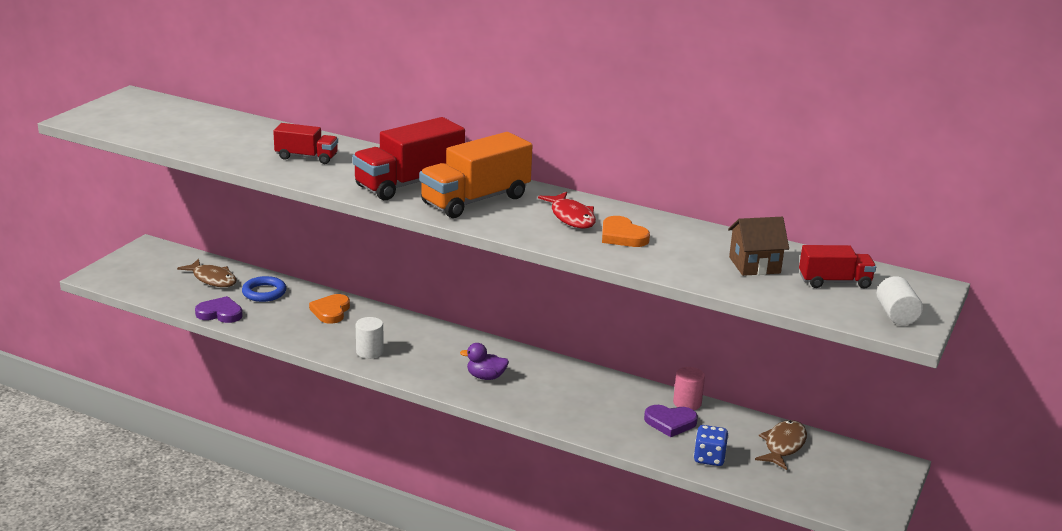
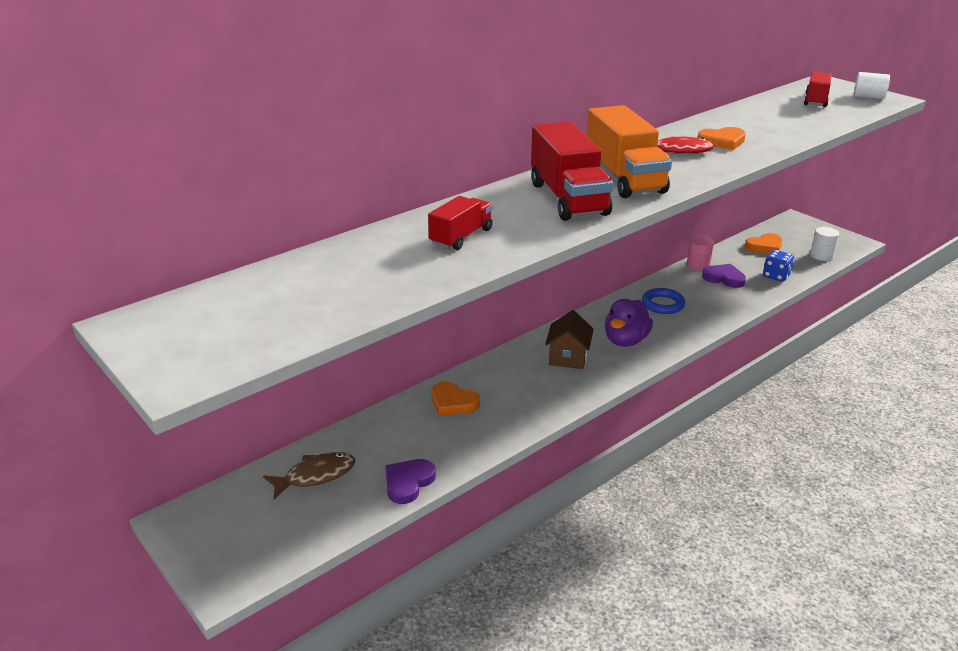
camera: 65 degrees left, 5 degrees up
blue ring [242,276,286,302] -> blue ring moved to [642,288,685,314]
white cylinder [356,317,384,359] -> white cylinder moved to [810,227,839,261]
purple duck [460,343,509,380] -> purple duck [605,299,653,347], size x1.51
purple heart [644,405,698,437] -> purple heart turned 90 degrees counterclockwise [702,264,746,288]
brown house [728,217,789,276] -> brown house moved to [545,310,594,369]
brown fish [755,420,807,470] -> orange heart [745,233,782,254]

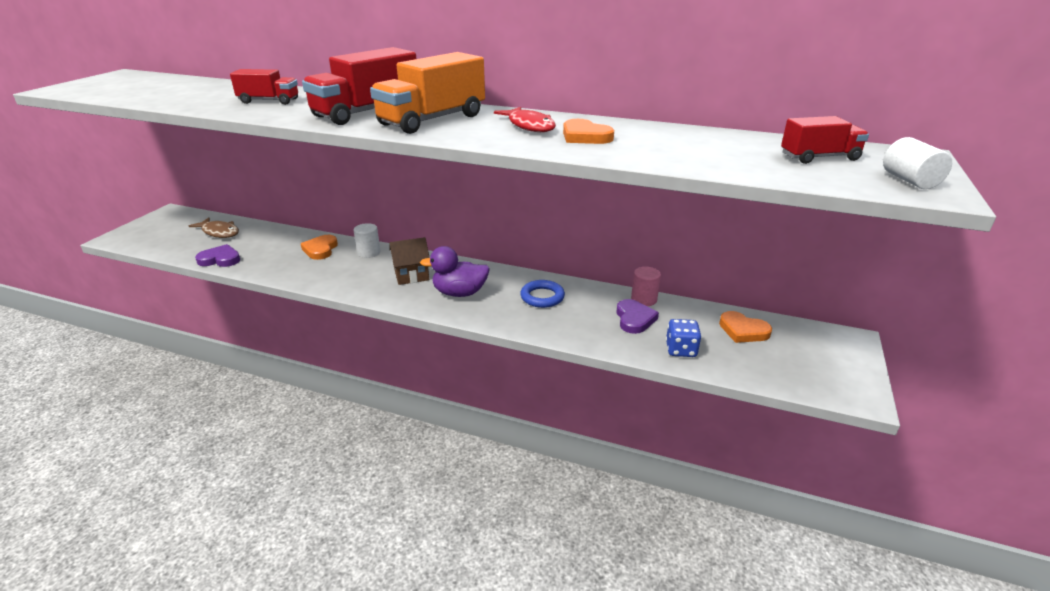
camera: 60 degrees right, 0 degrees up
white cylinder [810,227,839,261] -> white cylinder moved to [354,223,381,258]

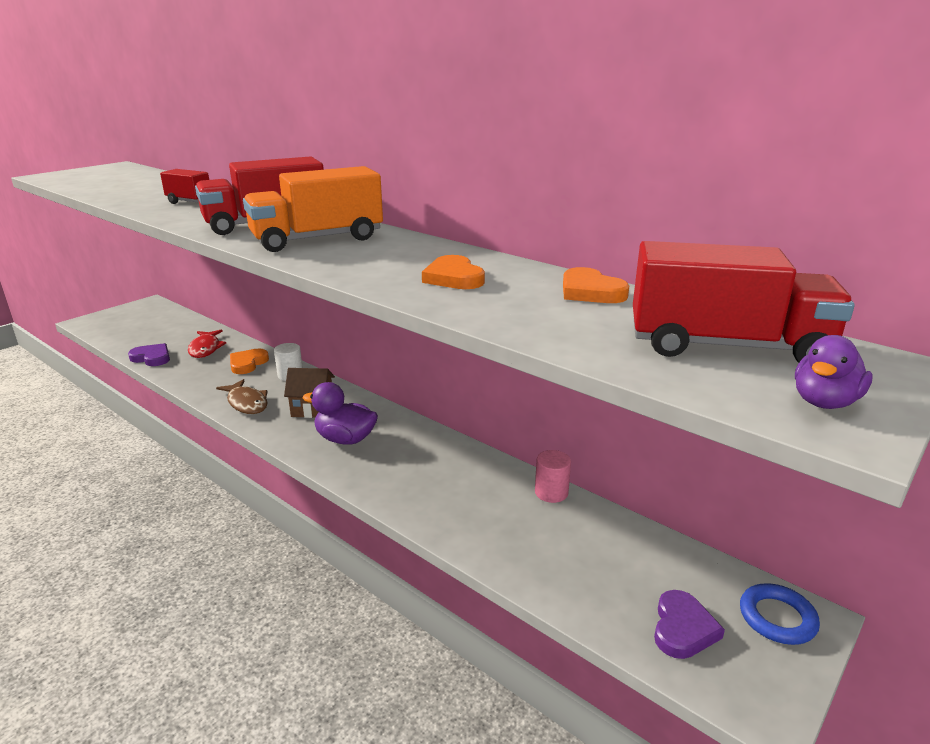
camera: 20 degrees right, 5 degrees down
brown fish [189,217,239,238] -> brown fish moved to [216,379,268,414]
red fish [494,107,556,132] -> red fish moved to [188,330,226,358]
blue ring [520,280,565,308] -> blue ring moved to [740,583,820,645]
purple heart [616,299,659,334] -> purple heart moved to [654,590,725,659]
blue dice [666,319,701,357] -> none
orange heart [719,311,772,343] -> orange heart moved to [563,267,629,303]
red truck [781,116,869,164] -> red truck [633,241,855,363], size x1.75
white cylinder [883,137,952,189] -> purple duck [795,335,873,409]

